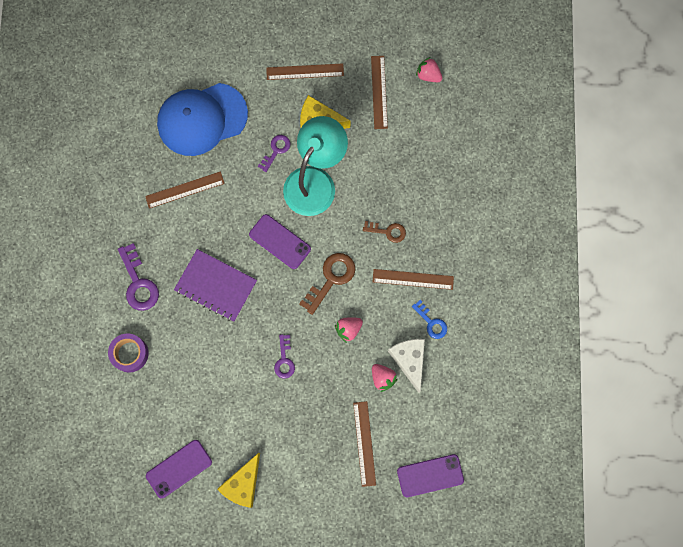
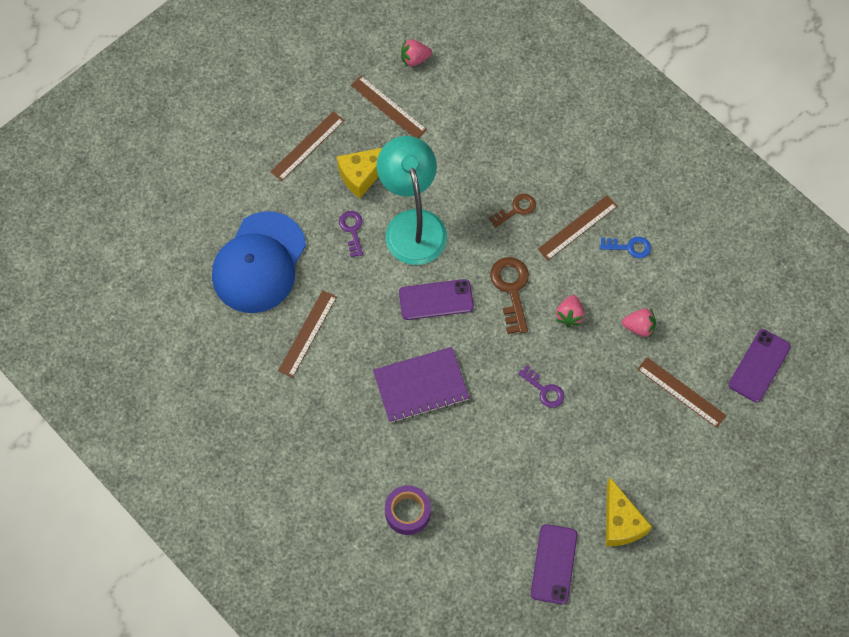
camera: 45 degrees left, 10 degrees down
purple key [118,243,159,311] -> none
white cheese [388,339,425,393] -> none

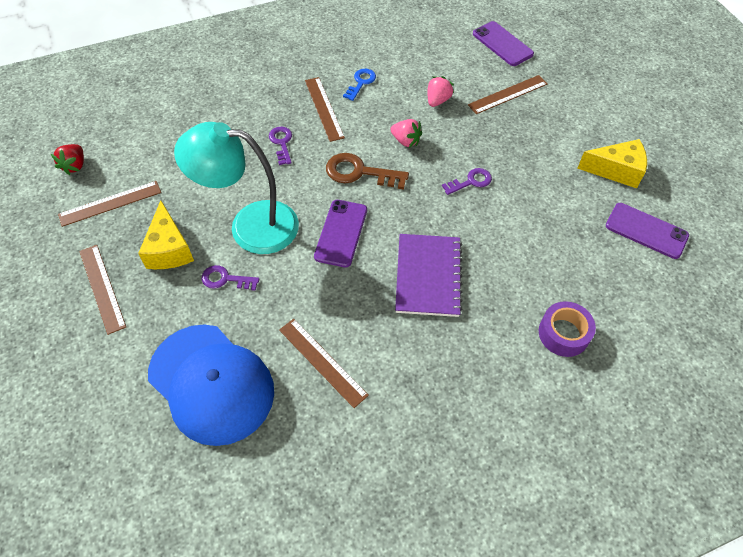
camera: 70 degrees left, 10 degrees down
pink strawberry [401,39,432,66] -> red strawberry [51,144,84,175]
brown key [489,194,536,228] -> purple key [269,127,292,165]

